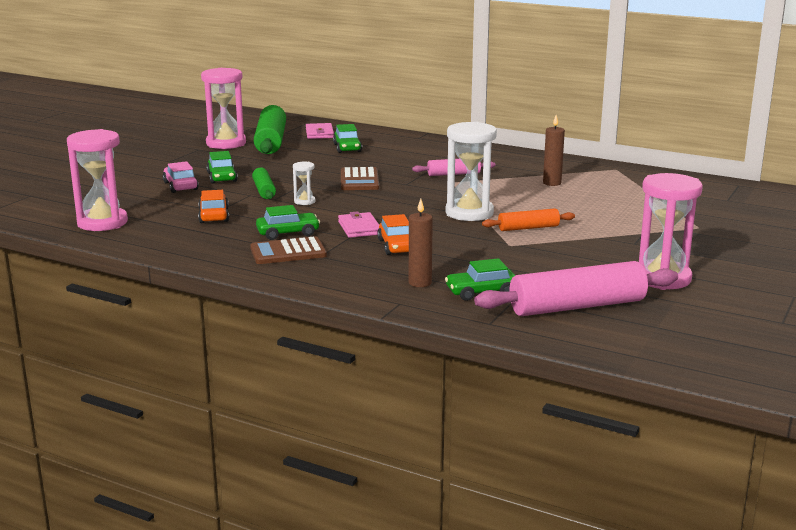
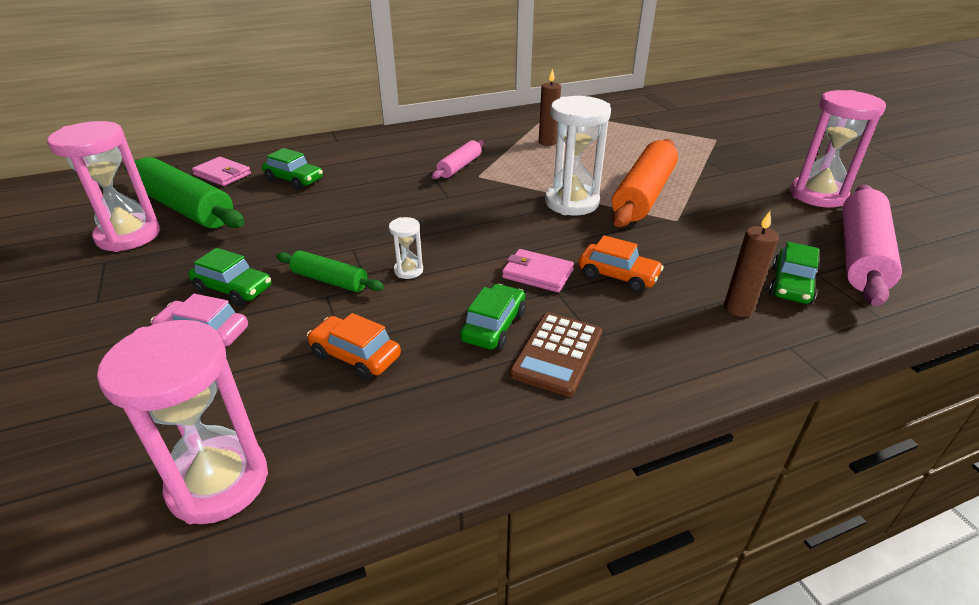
camera: 50 degrees left, 15 degrees up
brown calculator [341,167,379,190] -> none
orange rolling pin [482,208,575,231] -> orange rolling pin [612,139,678,227], size x1.88

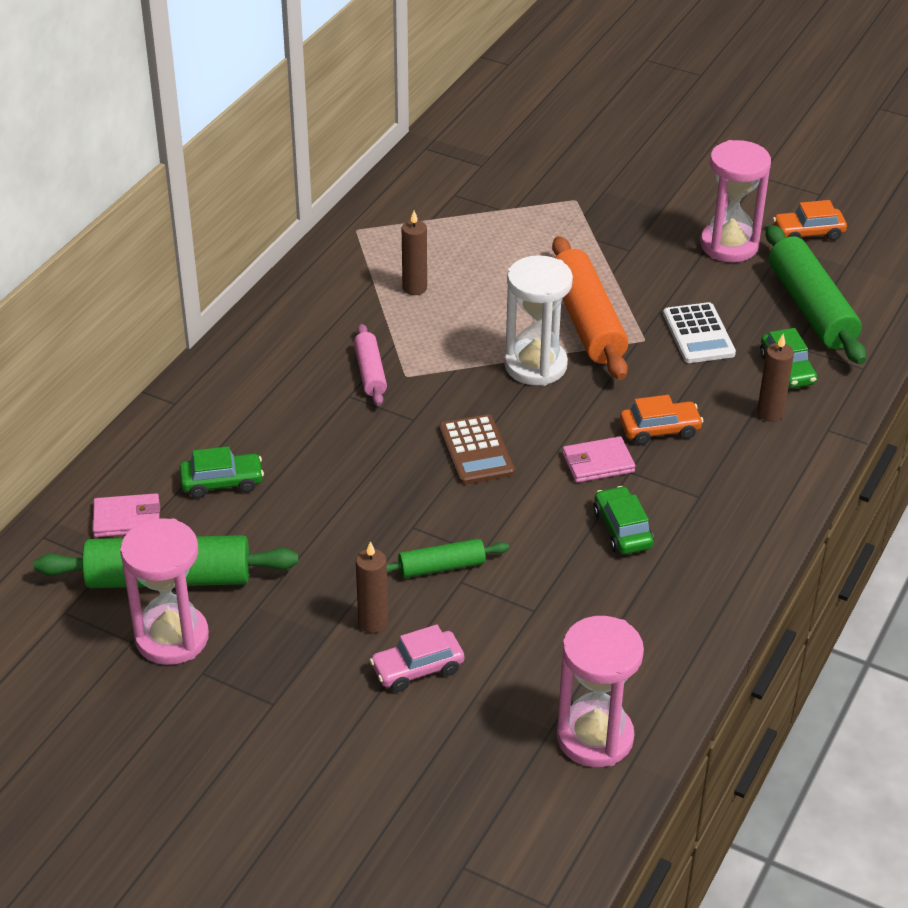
camera: 40 degrees left, 5 degrees up
green car [188,248,271,306] -> brown candle [356,541,388,633]
orange car [307,313,401,380] -> orange car moved to [773,200,847,241]
white hourglass [389,217,423,279] -> none
brown calculator [509,313,602,397] -> brown calculator moved to [439,414,515,485]
pink rolling pin [843,185,902,307] -> green rolling pin [766,225,866,364]
none -> white calculator [663,302,736,363]

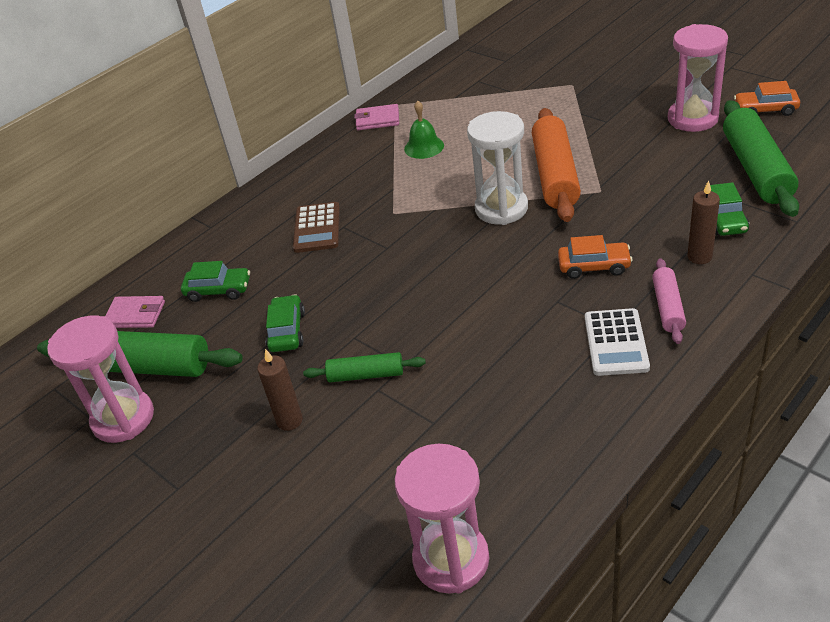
camera: 20 degrees right, 0 degrees up
pink rolling pin [354,324,387,406] -> pink rolling pin moved to [652,258,686,344]
pink car [370,624,464,692] -> none
brown candle [402,211,427,295] -> green bell [404,101,444,159]
brown calculator [439,414,515,485] -> brown calculator moved to [293,202,340,253]
pink wallet [562,436,635,483] -> pink wallet moved to [354,104,399,130]
green car [593,486,654,554] -> green car moved to [265,294,305,352]
white calculator [663,302,736,363] -> white calculator moved to [585,308,650,376]

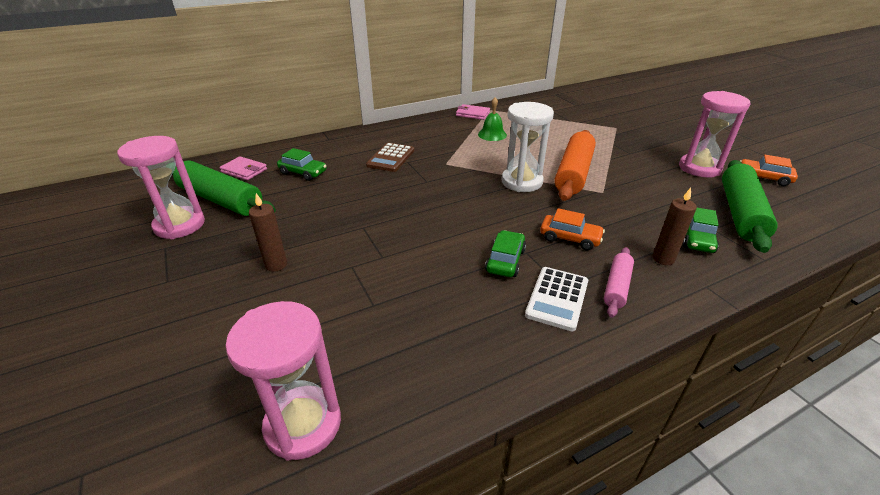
camera: 15 degrees right, 5 degrees down
green car [265,294,305,352] -> green car moved to [485,230,526,277]
green rolling pin [303,352,426,382] -> none

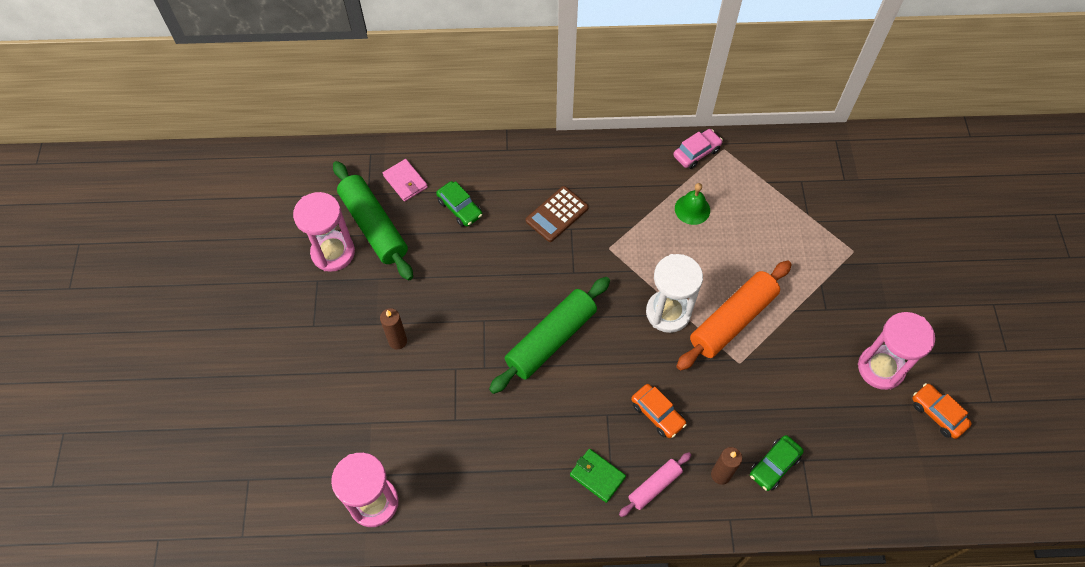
camera: 25 degrees right, 25 degrees up
pink wallet [456,104,490,120] -> pink car [673,129,723,169]
green car [485,230,526,277] -> none
white calculator [525,267,588,331] -> green wallet [570,449,626,503]
green rolling pin [722,160,778,253] -> green rolling pin moved to [489,277,610,394]

